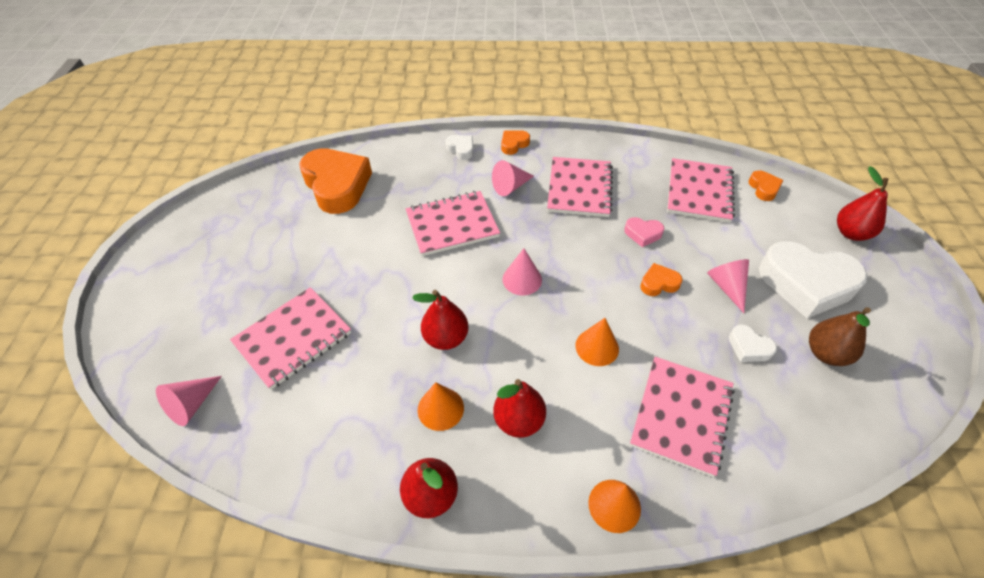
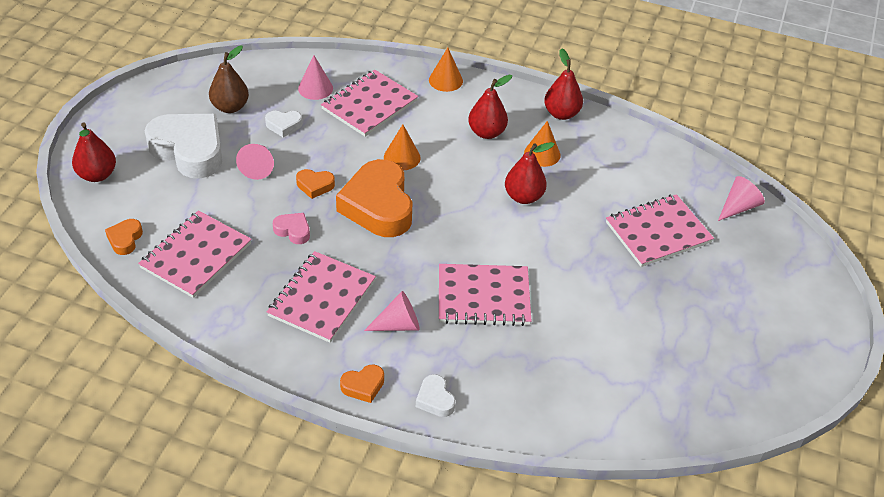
camera: 165 degrees left, 5 degrees down
orange heart [299,148,372,214] -> orange heart moved to [336,159,413,237]
pink cone [503,248,542,295] -> pink cone moved to [298,55,333,100]
white heart [729,325,777,362] -> white heart turned 120 degrees clockwise [265,111,302,137]

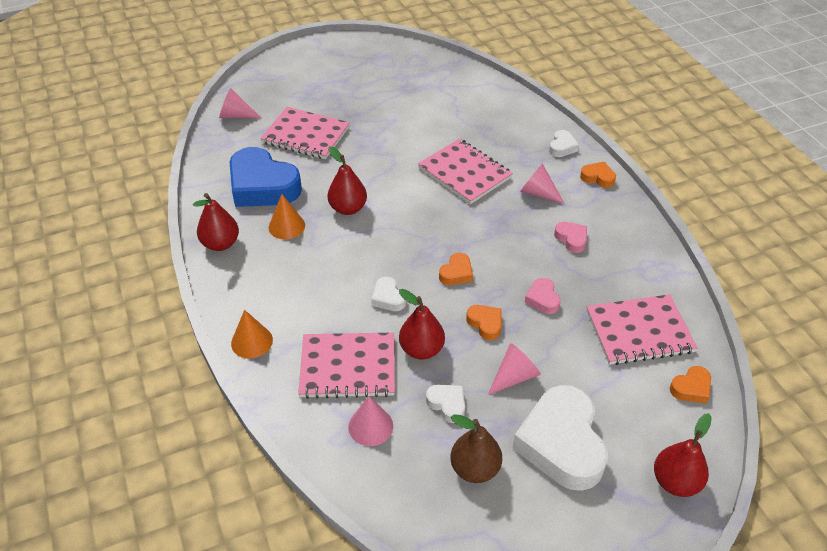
camera: 130 degrees left, 0 degrees up
pink notebook [267,251,376,343] -> pink heart [554,222,587,253]
orange heart [336,159,413,237] -> orange heart [439,253,473,285], size x0.44
orange cone [384,124,421,170] -> white heart [371,277,406,311]
red pear [468,75,512,139] -> red pear moved to [399,289,445,359]
none -> blue heart [230,147,302,207]

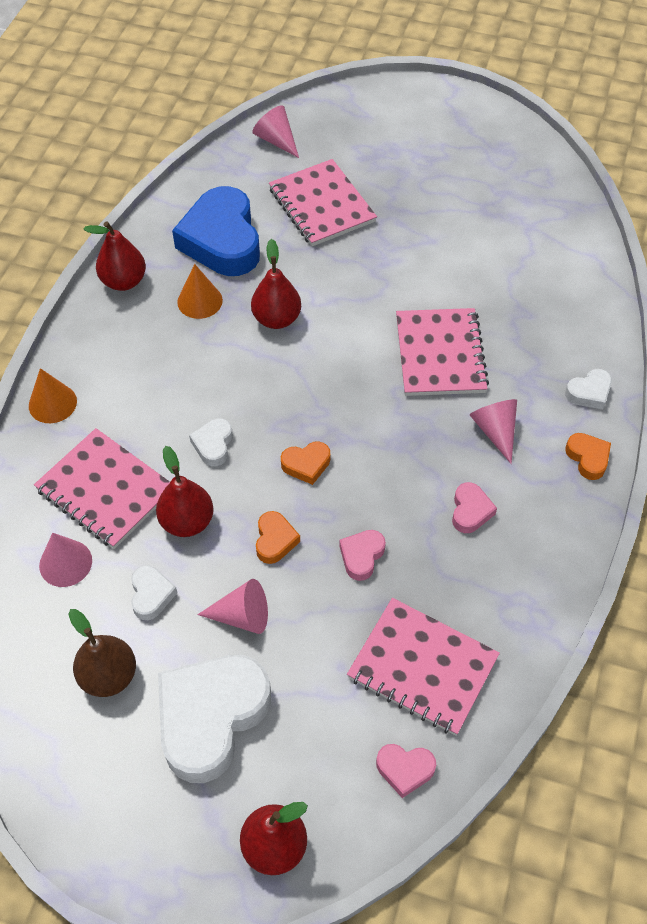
camera: 40 degrees right, 10 degrees up
orange heart [670,366,711,403] -> pink heart [376,744,436,798]

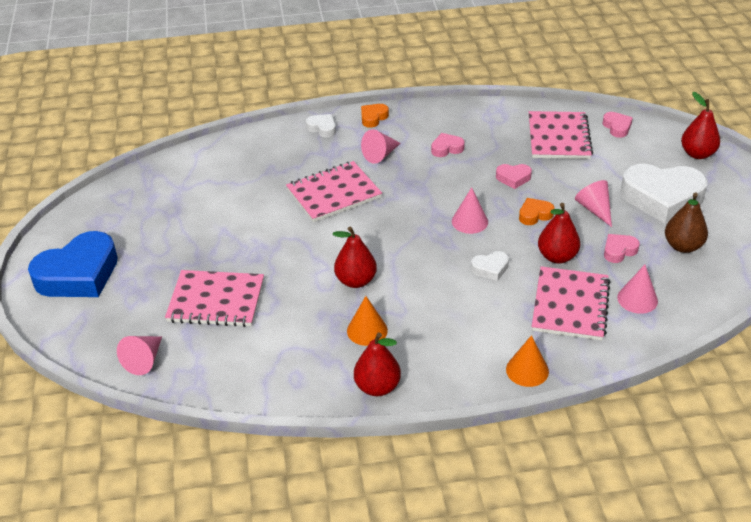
camera: 115 degrees left, 15 degrees down
white heart [131,565,177,620] -> pink heart [604,234,640,263]
blue heart [172,186,260,276] -> blue heart moved to [28,231,118,297]
pink notebook [269,159,377,246] -> pink notebook turned 60 degrees clockwise [165,270,264,327]
orange heart [281,442,330,485] -> pink cone [452,187,488,234]

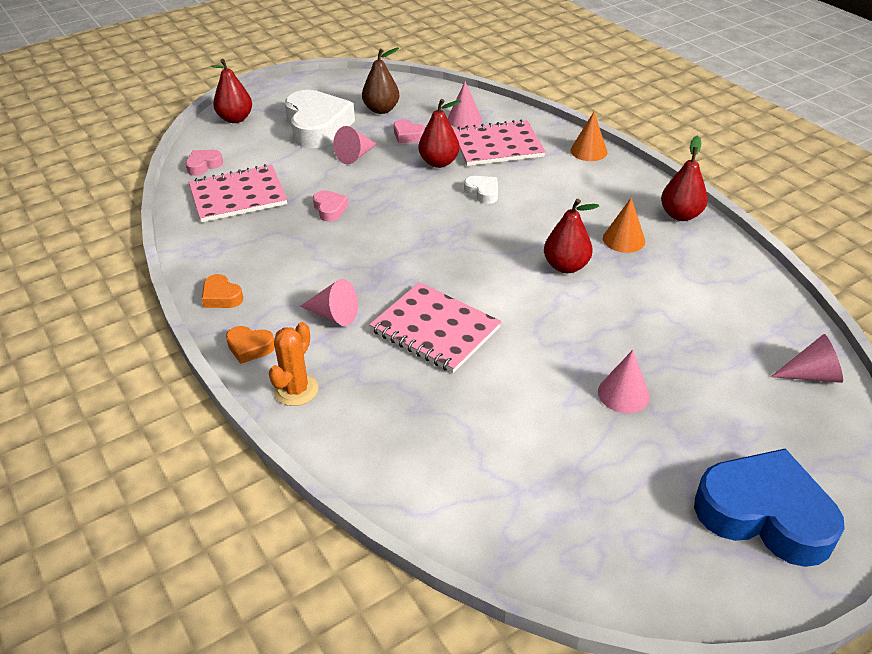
camera: 115 degrees left, 0 degrees up
pink notebook [165,270,264,327] -> none
white heart [306,114,336,138] -> orange cactus [269,322,319,406]
pink heart [431,133,465,157] -> none
pink cone [452,187,488,234] -> pink cone moved to [598,350,650,413]
orange heart [519,198,554,225] -> orange heart moved to [202,274,243,308]

